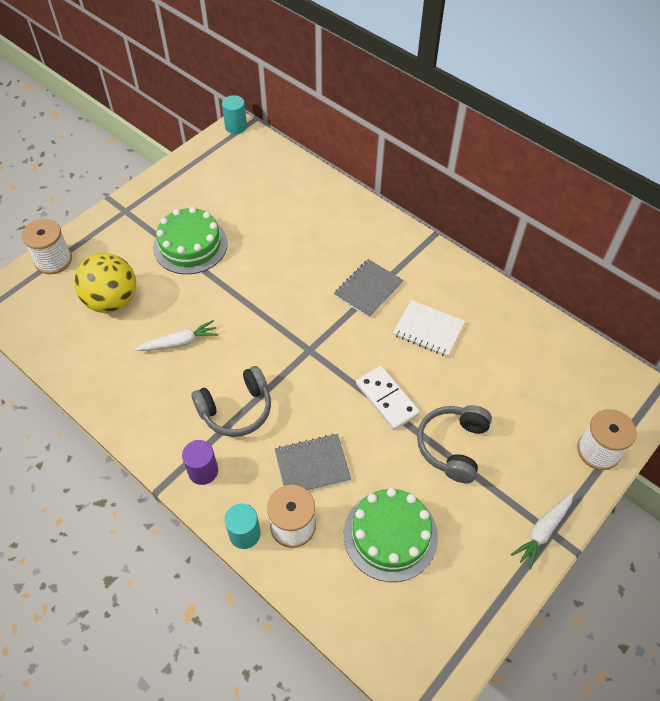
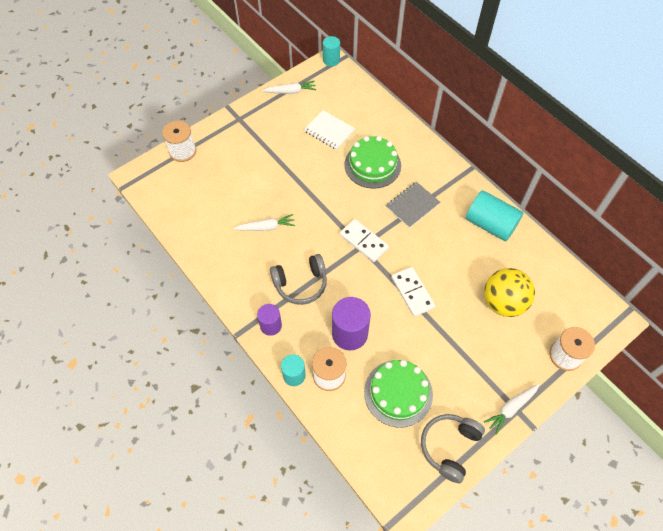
camera: 10 degrees right, 5 degrees up
yellow ball [74,253,136,313] -> yellow ball moved to [484,268,535,317]
green cake [153,207,228,274] -> green cake moved to [345,136,401,189]
grey notebook [275,434,351,491] -> purple cylinder [332,297,371,350]
white notebook [393,300,465,357] -> white notebook moved to [304,110,355,150]
grey headphones [417,405,492,483] -> grey headphones moved to [421,414,485,483]
none -> white carrot [262,81,316,94]
none -> white domino [340,219,389,262]
none -> turquoise cylinder [466,190,523,241]

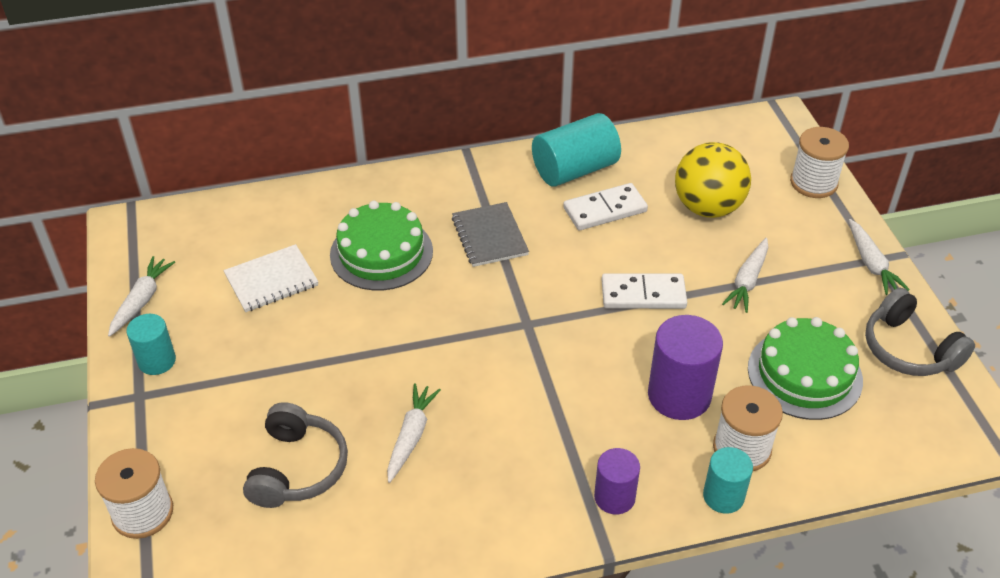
camera: 65 degrees left, 15 degrees down
grey headphones [270,254,327,305] -> grey headphones moved to [243,402,348,508]
turquoise cylinder [323,36,340,66] -> turquoise cylinder moved to [126,314,176,375]
white domino [340,219,389,262] -> white domino moved to [563,183,648,230]
none -> white carrot [722,238,768,313]

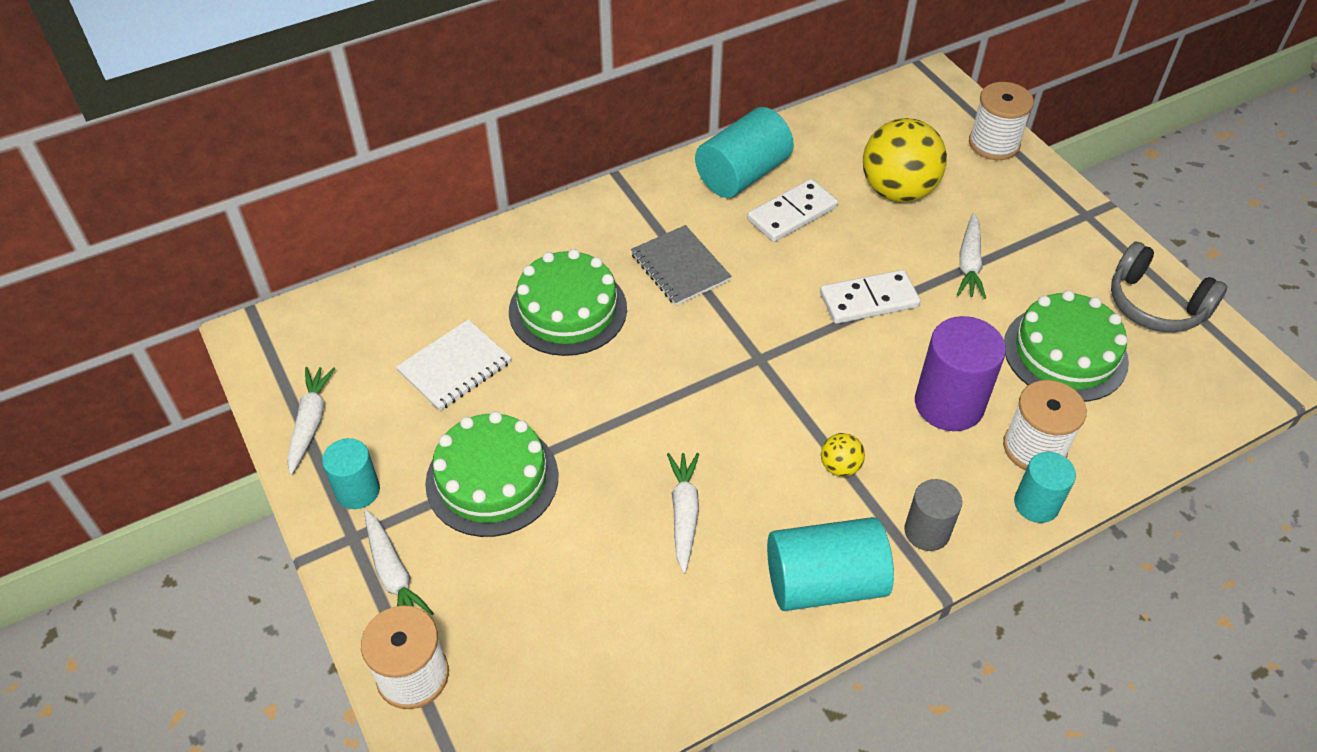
camera: 15 degrees left, 5 degrees up
grey headphones [243,402,348,508] -> none
purple cylinder [594,448,640,514] -> grey cylinder [904,479,962,551]
white carrot [849,219,910,295] -> white carrot moved to [364,510,434,615]
none -> green cake [425,411,559,537]
none -> turquoise cylinder [767,517,894,611]
none -> yellow ball [821,433,865,477]

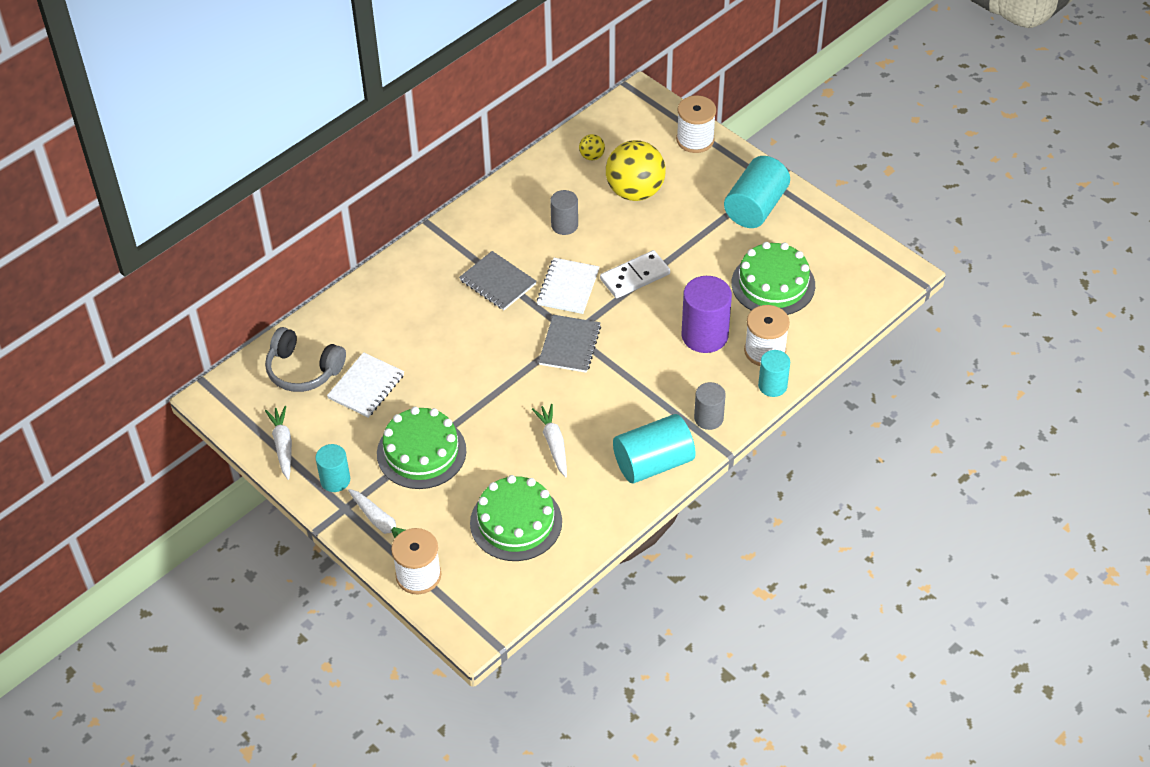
camera: 15 degrees left, 0 degrees up
green cake [509,249,627,356] -> green cake moved to [470,475,562,561]
turquoise cylinder [695,107,794,198] -> turquoise cylinder moved to [724,156,790,228]
white domino [747,179,838,242] -> grey cylinder [550,190,578,235]
yellow ball [821,433,865,477] -> yellow ball moved to [579,134,605,160]
white carrot [957,213,986,299] -> none
grey headphones [1111,242,1227,332] -> grey headphones moved to [265,327,346,392]
none -> white notebook [537,258,599,314]
none -> grey notebook [539,315,601,373]

